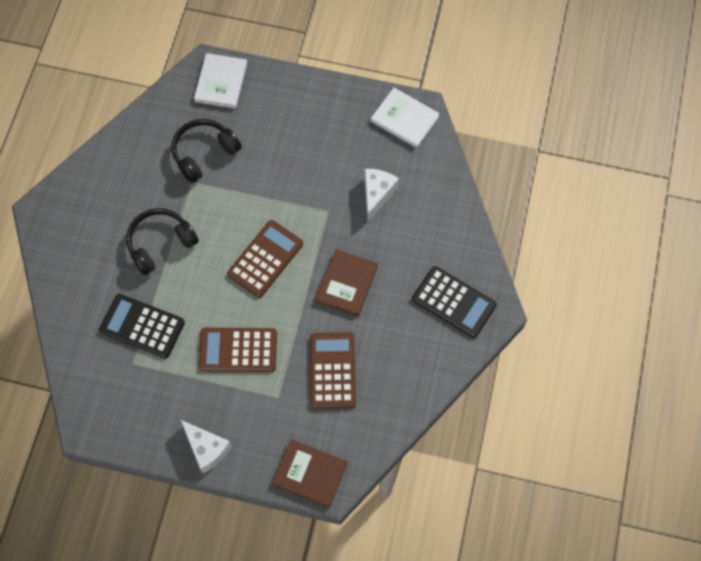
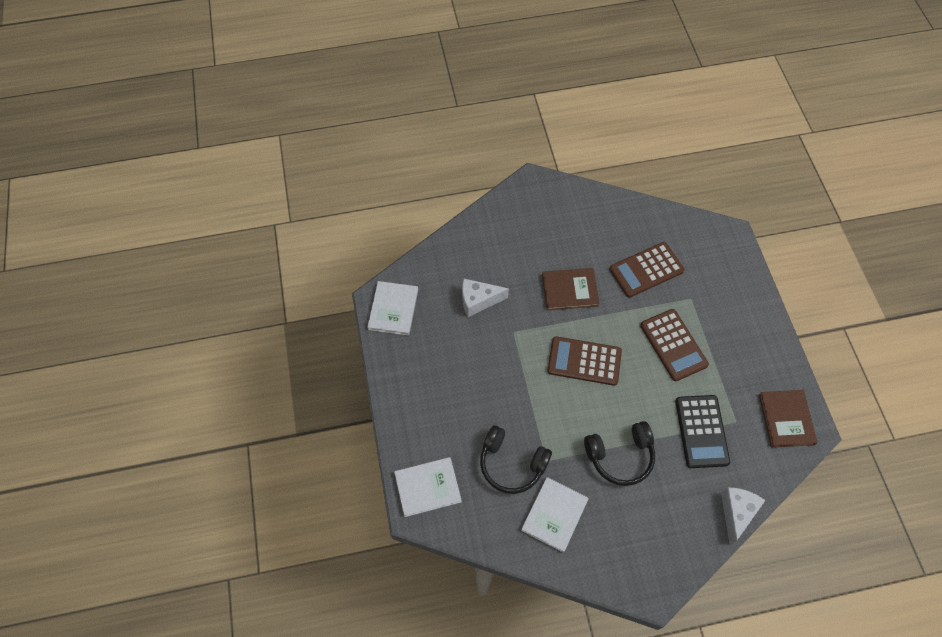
camera: 115 degrees left, 5 degrees down
black headphones [126,208,199,275] -> black headphones turned 45 degrees counterclockwise [584,421,655,486]
white cheese [181,420,232,473] -> white cheese moved to [721,488,766,545]
brown book [272,439,348,508] -> brown book moved to [759,390,817,448]
black calculator [412,266,497,338] -> none
none -> white book [521,477,588,552]

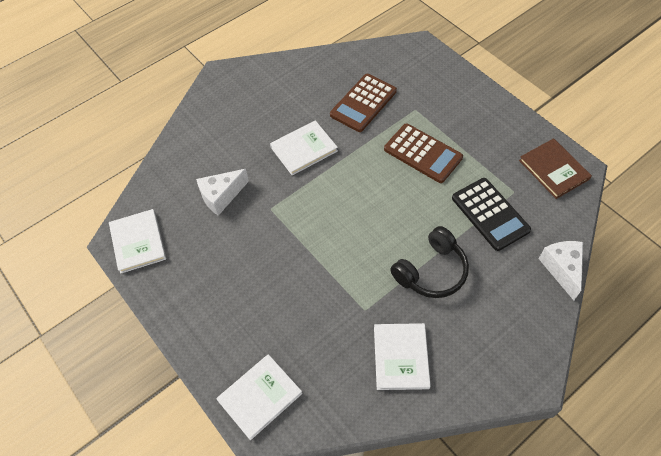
camera: 25 degrees left, 5 degrees down
black headphones [480,425,552,494] -> none
brown book [542,268,600,310] -> white book [270,120,338,176]
brown calculator [547,336,622,386] -> none

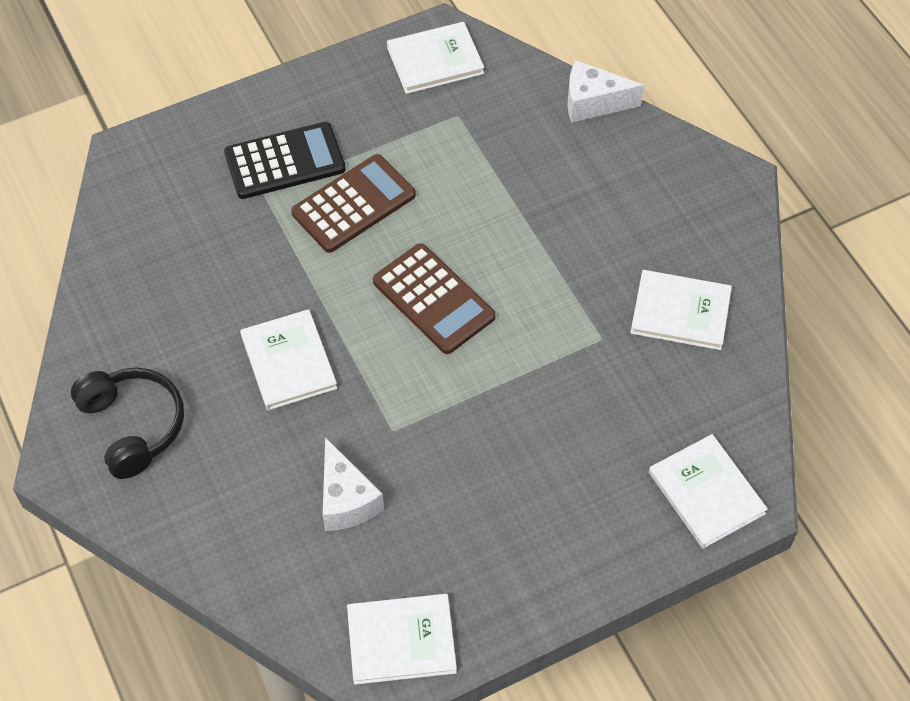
camera: 80 degrees left, 0 degrees up
brown calculator [330,74,397,132] -> brown calculator moved to [373,243,495,354]
black headphones [390,226,469,298] -> black headphones moved to [71,367,184,479]
black calculator [452,178,531,251] -> black calculator moved to [224,122,346,199]
brown book [519,138,592,199] -> white book [387,22,484,94]

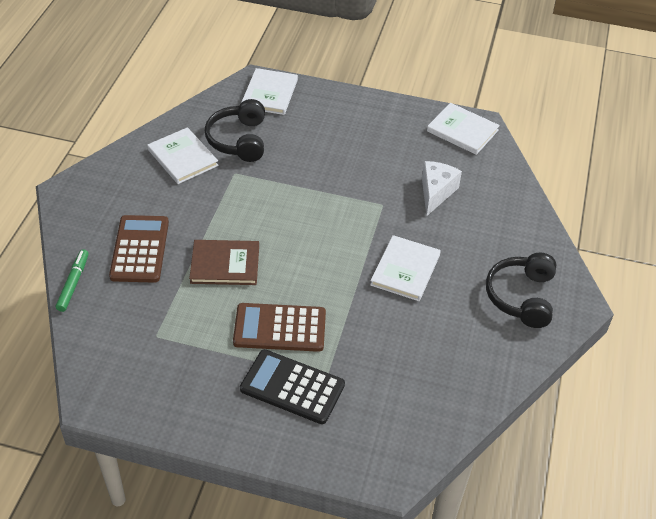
camera: 140 degrees left, 10 degrees down
brown calculator [373,243,495,354] -> brown calculator moved to [109,215,169,283]
white book [387,22,484,94] -> none
white cheese [567,60,644,123] -> green marker [56,249,89,312]
none -> brown book [189,240,259,285]
none -> black headphones [205,99,265,162]

